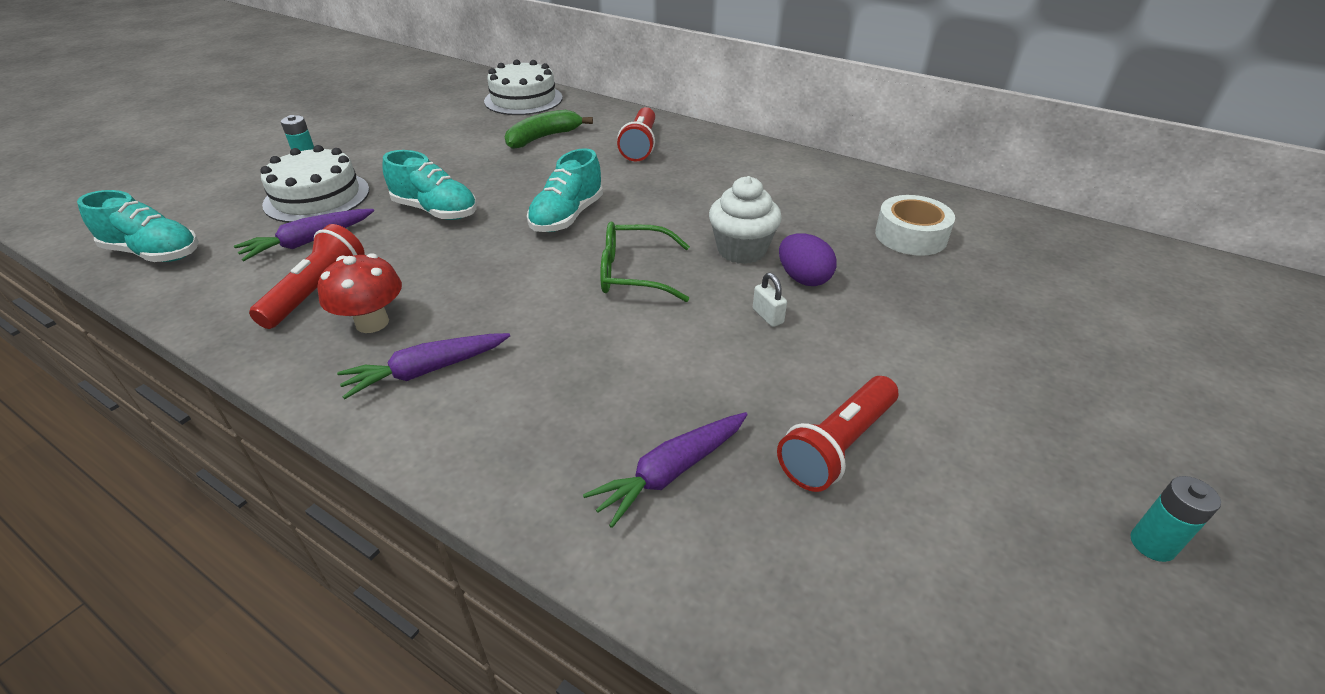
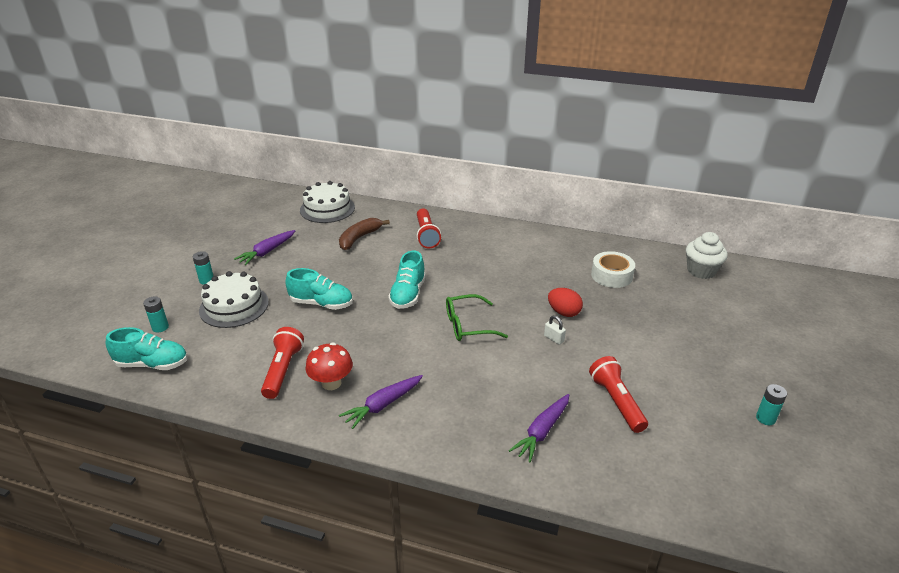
camera: 15 degrees left, 5 degrees down
purple carrot [234,209,374,261] -> purple carrot moved to [234,230,295,265]
green banana [505,110,593,149] -> brown banana [339,218,390,250]
white cupcake [709,176,782,264] -> white cupcake moved to [686,232,728,279]
red flashlight [777,376,898,492] -> red flashlight turned 135 degrees clockwise [589,356,648,433]
purple egg [779,233,837,286] -> red egg [548,288,583,317]
none -> turquoise battery [143,297,169,333]

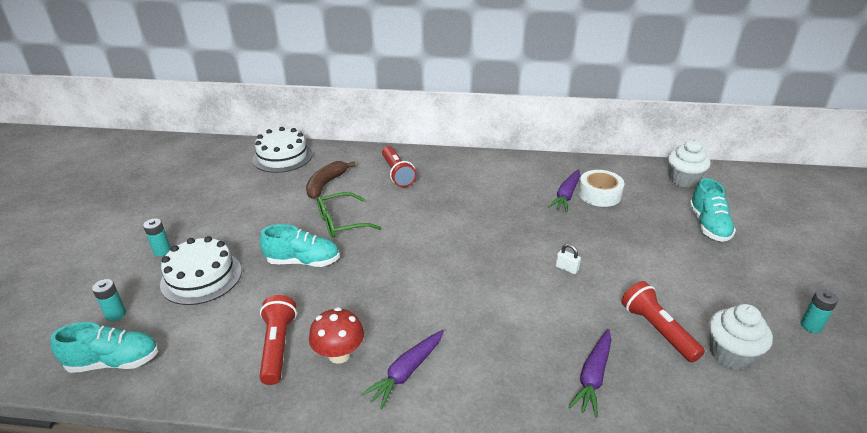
camera: 10 degrees left, 0 degrees up
purple carrot [234,230,295,265] -> purple carrot moved to [548,169,580,212]
turquoise shoe [388,251,426,309] -> turquoise shoe moved to [689,178,736,242]
green glasses [446,294,508,341] -> green glasses moved to [317,192,382,238]
red egg [548,288,583,317] -> none
none -> white cupcake [709,304,773,370]

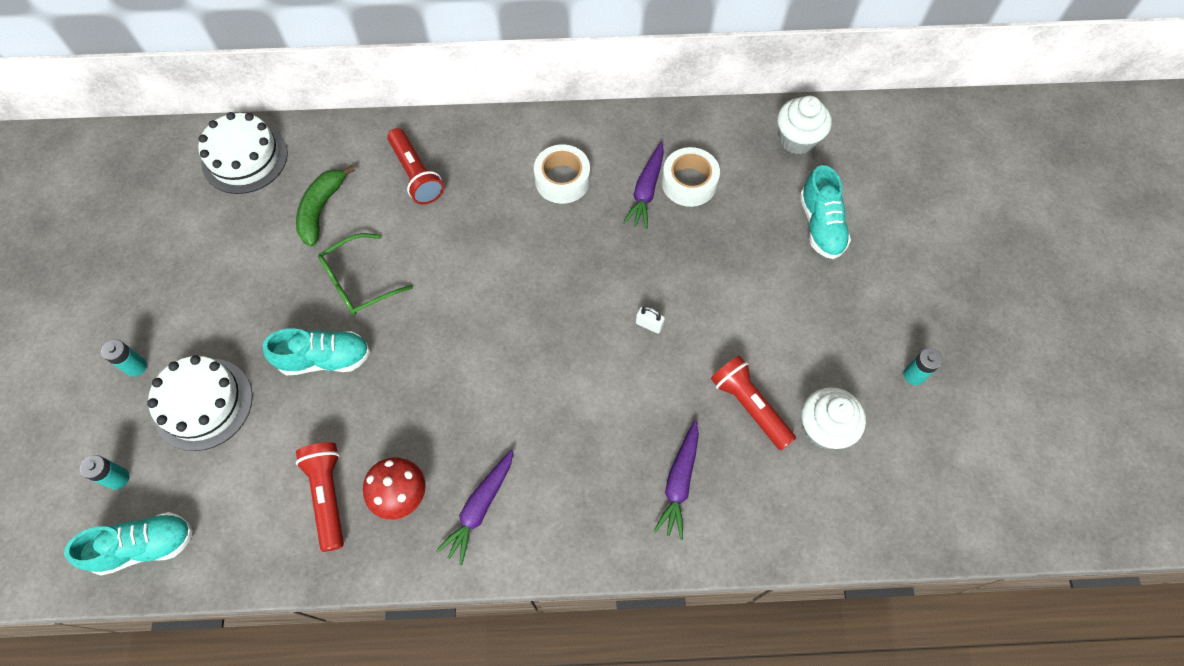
camera: 10 degrees left, 30 degrees up
brown banana [306,161,356,199] -> green banana [296,165,355,246]
none -> white tape [534,144,590,204]

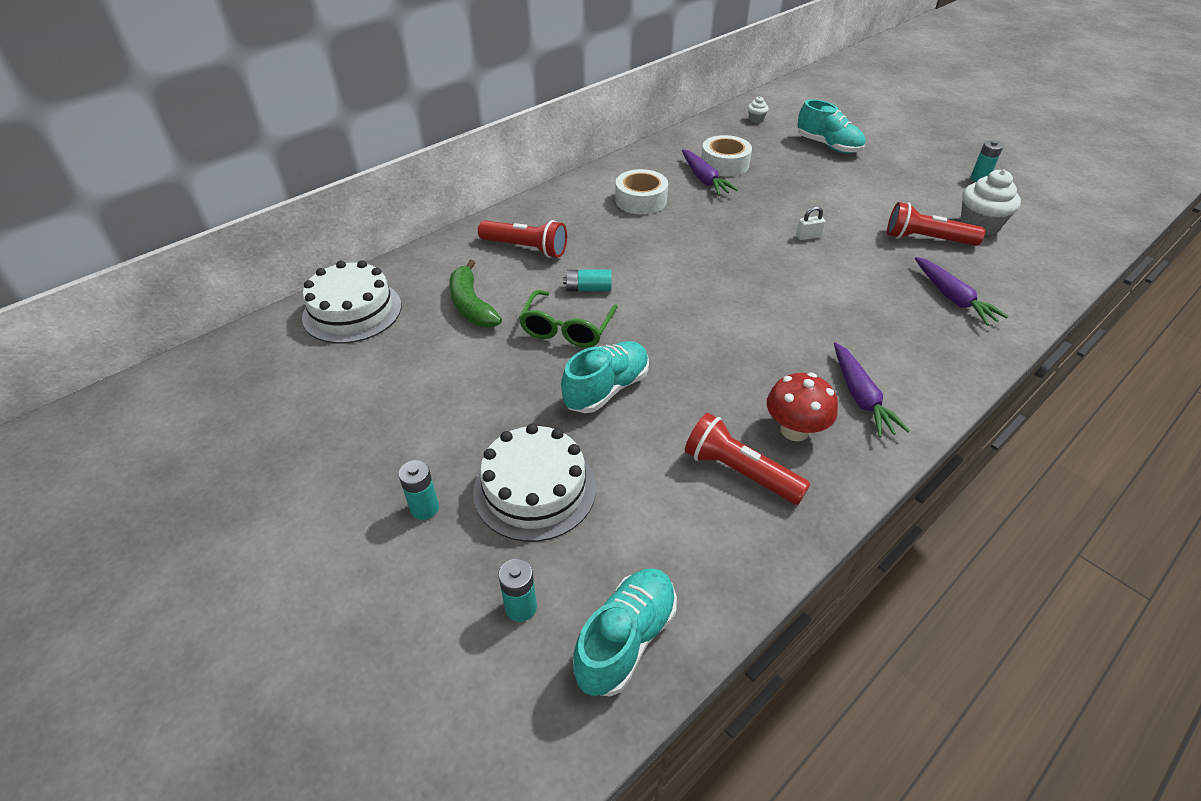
camera: 40 degrees left, 20 degrees down
white cupcake [777,96,832,154] -> white cupcake [748,96,769,123], size x0.48
none -> turquoise battery [563,269,612,291]

